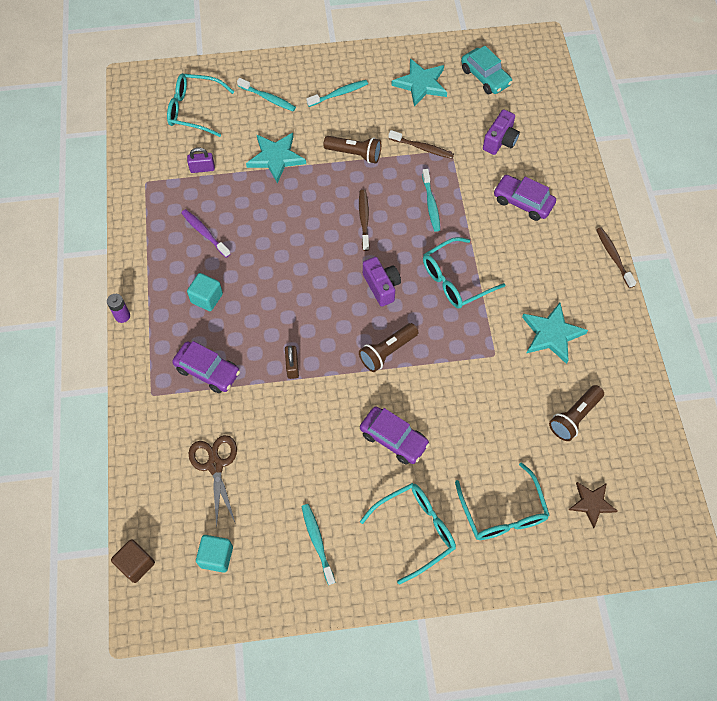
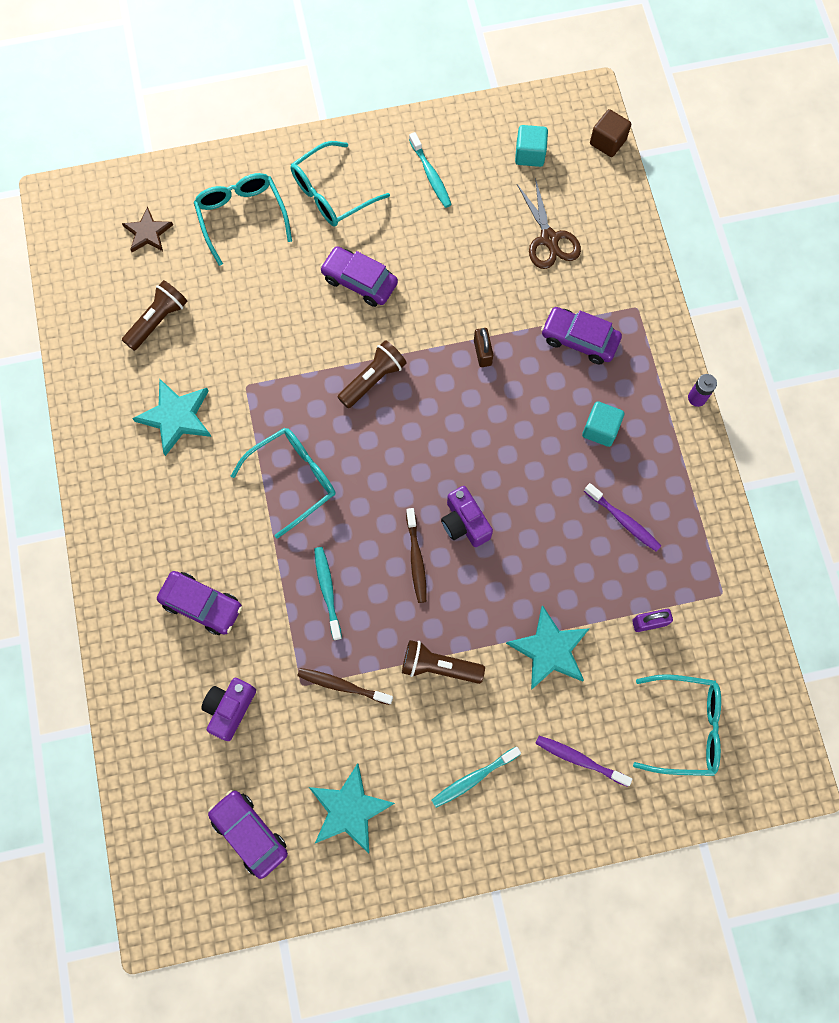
camera: 175 degrees right, 10 degrees up
turquoise toothbrush [237,78,296,111] -> purple toothbrush [535,736,632,786]
purple camera [363,257,401,307] -> purple camera moved to [441,486,493,547]
turquoise car [461,46,512,94] -> purple car [208,790,288,879]
brown toothbrush [596,227,636,288] -> none

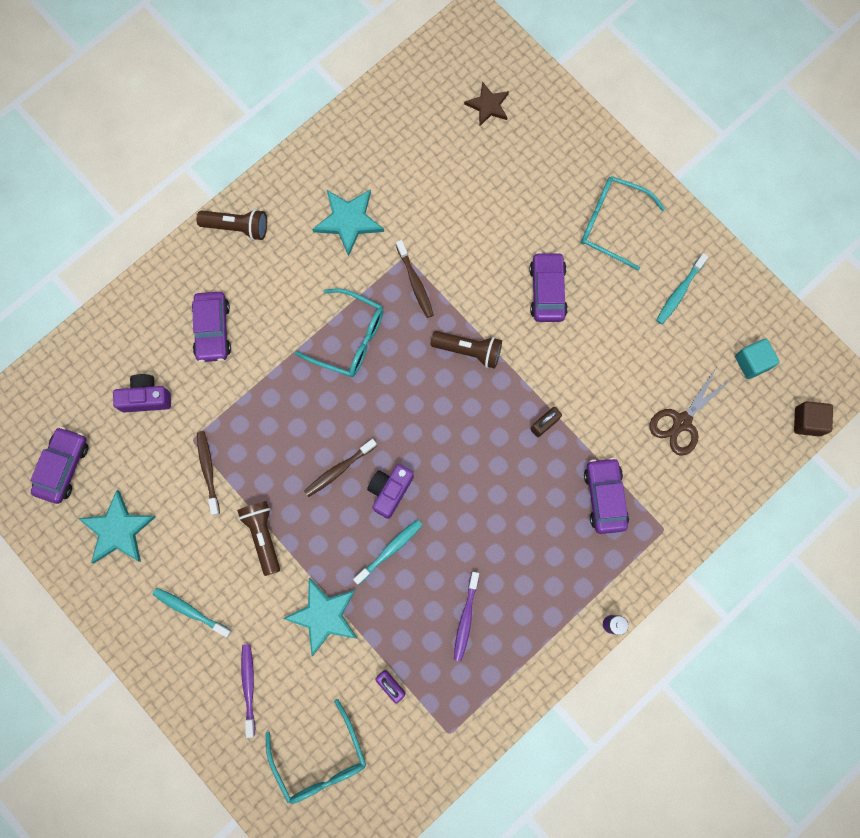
camera: 60 degrees right, 5 degrees up
brown flashlight [122,280,188,351] -> brown flashlight moved to [196,209,267,240]
turquoise glasses [194,173,292,266] -> none
turquoise toothbrush [314,547,342,640] -> turquoise toothbrush moved to [353,519,422,584]
turquoise cube [582,401,624,447] -> none
none -> brown toothbrush [396,240,434,318]

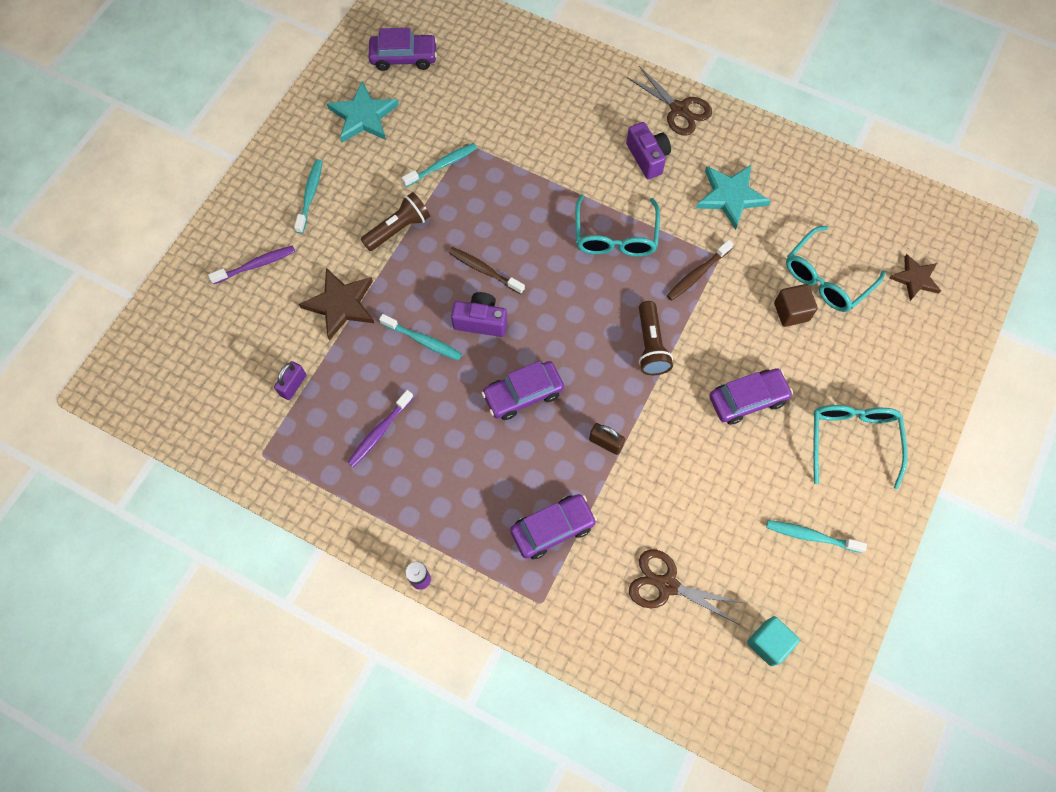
camera: 70 degrees right, 10 degrees down
purple camera [113,374,171,413] -> purple camera moved to [626,122,671,179]
purple car [192,292,231,363] -> purple car moved to [482,361,564,420]
brown flashlight [196,209,267,240] -> brown scissors [626,66,712,136]
brown toothbrush [197,431,220,516] -> turquoise toothbrush [402,143,477,187]
turquoise glasses [266,699,366,804] -> turquoise glasses moved to [786,226,885,312]
turquoise star [283,578,357,656] -> brown star [299,268,374,341]
purple toothbrush [454,572,479,661] -> purple toothbrush turned 45 degrees counterclockwise [347,390,414,467]
brown cube [794,401,833,437] -> brown cube moved to [774,284,818,327]

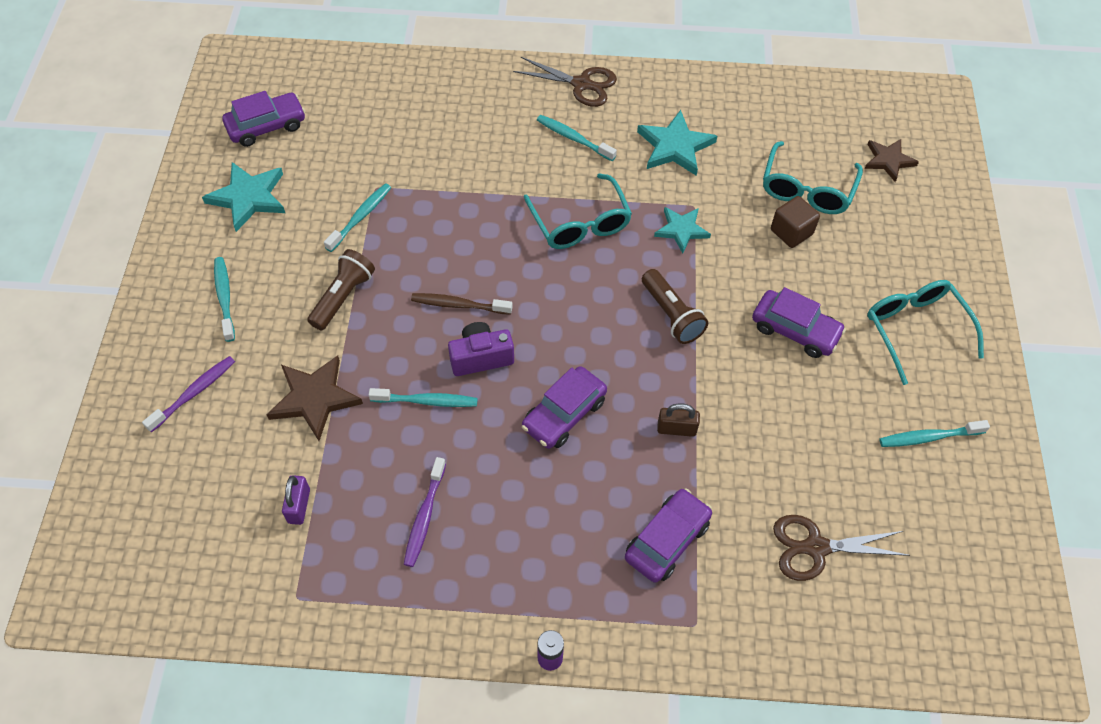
camera: 25 degrees left, 10 degrees down
purple camera [626,122,671,179] -> turquoise toothbrush [537,115,617,161]
brown toothbrush [667,240,734,301] -> turquoise star [654,207,711,253]
purple car [709,368,793,425] -> purple car turned 75 degrees clockwise [752,287,846,358]
turquoise cube [747,616,800,666] -> none

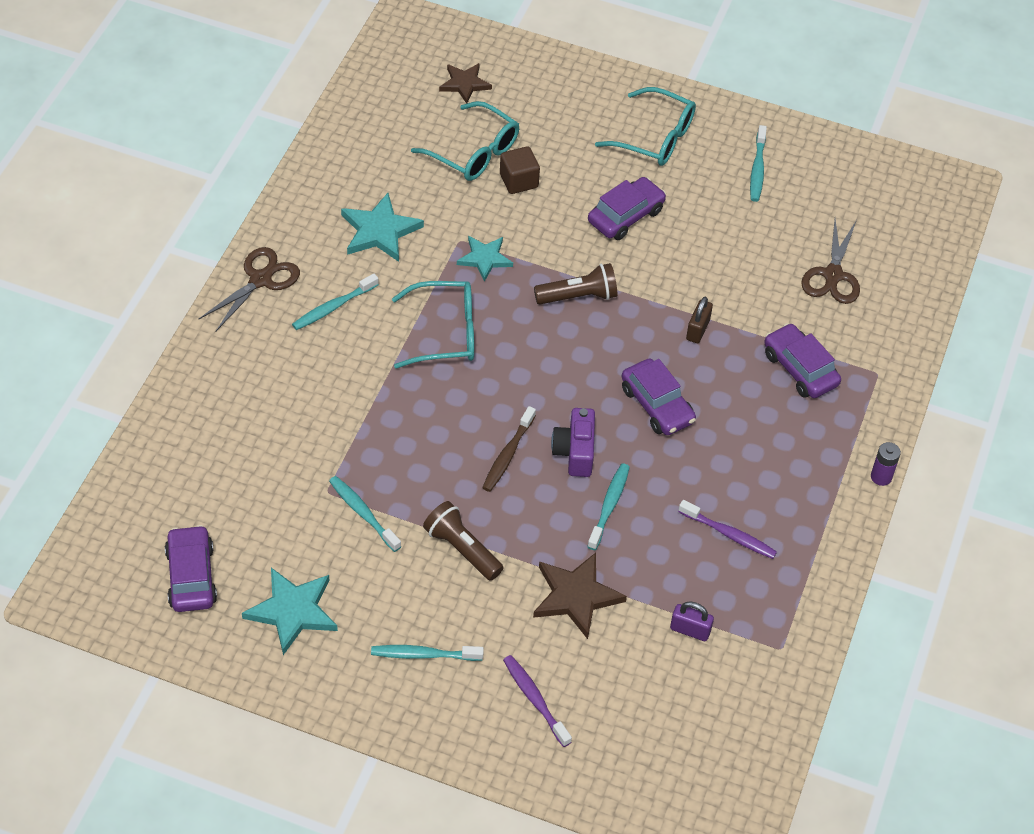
camera: 75 degrees left, 5 degrees down
turquoise glasses [867,280,984,385] -> turquoise glasses turned 150 degrees counterclockwise [595,87,696,166]

